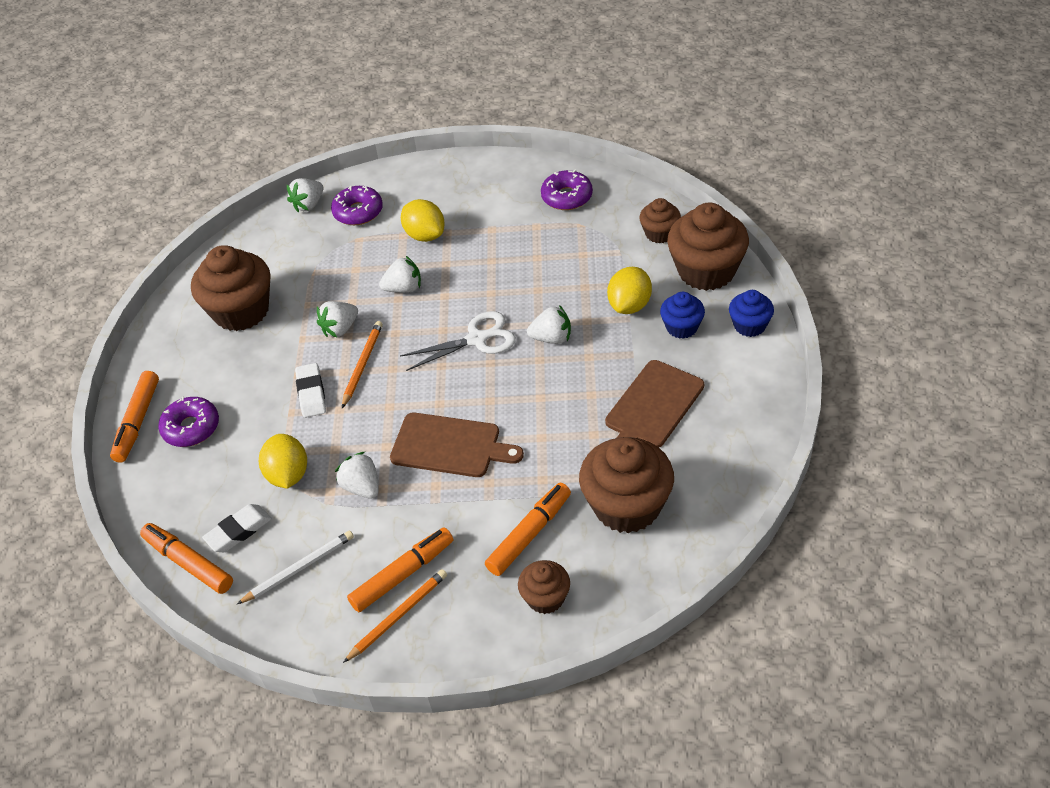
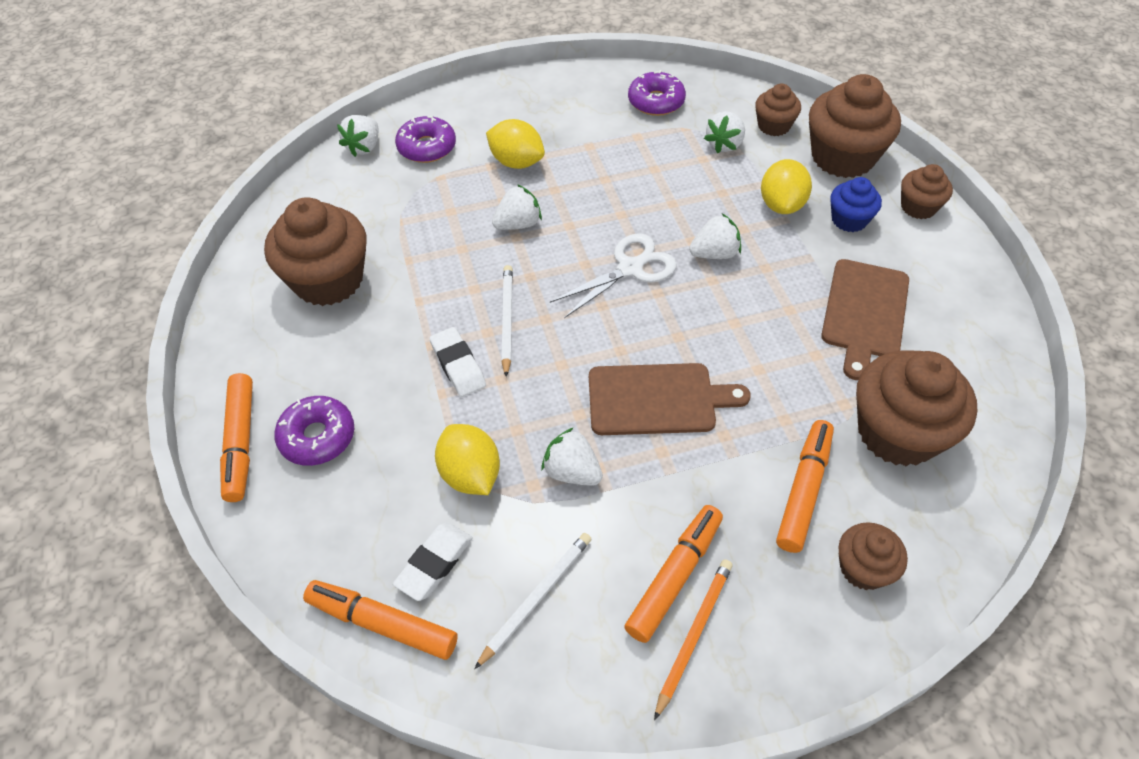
camera: 20 degrees left, 5 degrees up
white strawberry [317,301,358,337] -> white strawberry moved to [704,111,745,153]
orange pencil [342,321,383,408] -> white pencil [501,265,513,377]
blue cupcake [729,290,774,337] -> brown cupcake [901,164,953,219]

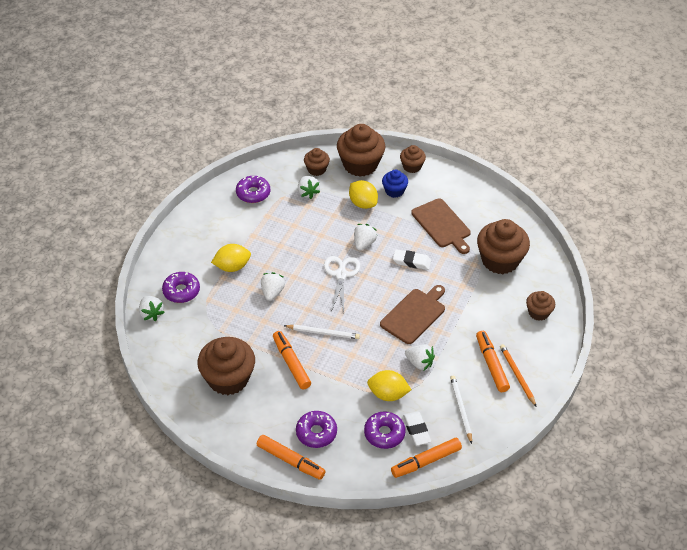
camera: 50 degrees left, 5 degrees down
white eraser [430,327,486,397] -> white eraser moved to [393,249,431,270]
white pencil [501,265,513,377] -> white pencil turned 150 degrees clockwise [284,325,360,339]
white strawberry [541,427,603,486] -> white strawberry turned 135 degrees counterclockwise [405,345,435,370]
orange marker [776,420,834,553] -> orange marker moved to [273,331,311,389]
none -> purple donut [364,411,406,449]

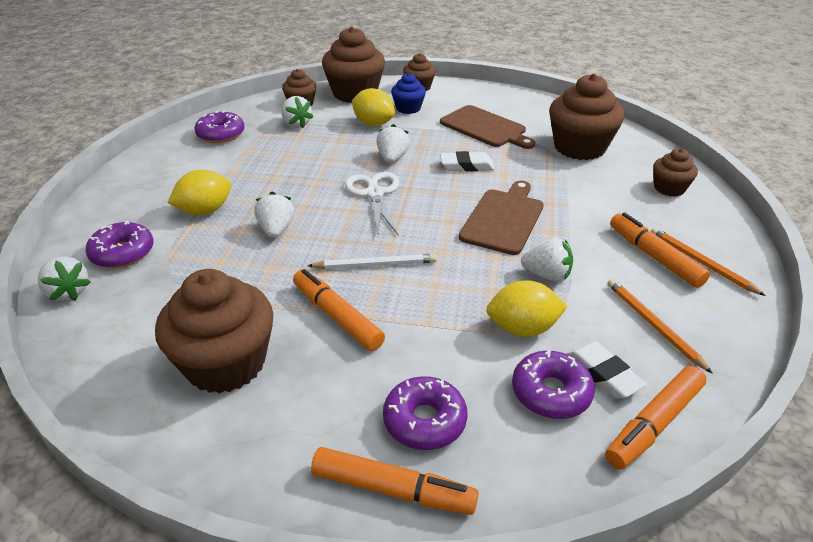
camera: 15 degrees left, 10 degrees down
white pencil [450,376,472,444] -> orange pencil [607,279,713,374]

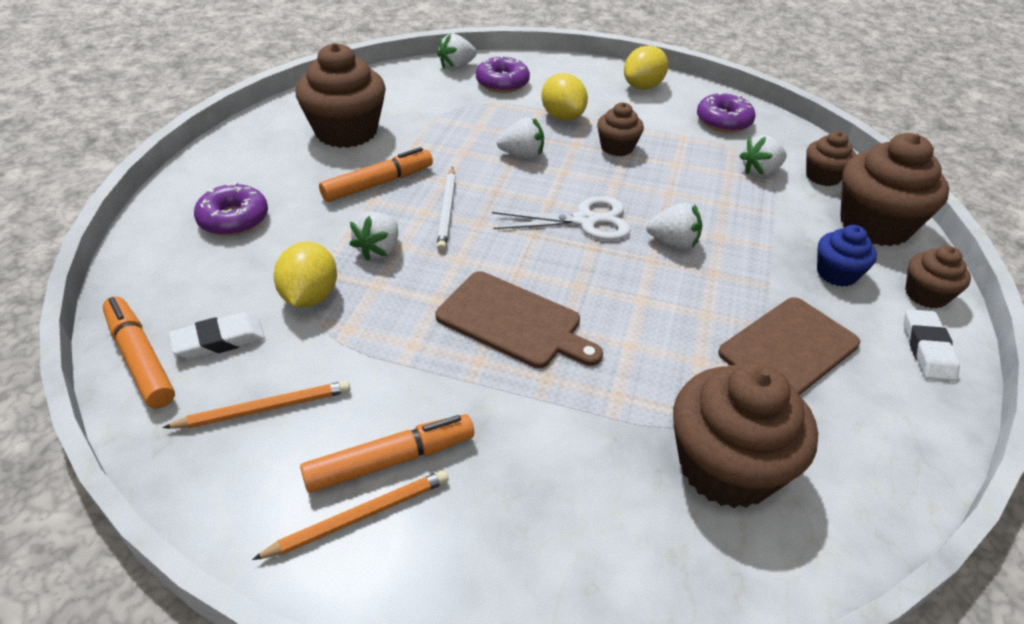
camera: 95 degrees right, 5 degrees up
orange marker [311,447,479,515] -> none
yellow lemon [352,88,395,126] -> yellow lemon moved to [624,45,668,90]
white eraser [440,151,495,172] -> white eraser moved to [904,309,960,381]
purple donut [512,350,595,419] -> none
white strawberry [521,238,573,282] -> white strawberry moved to [349,211,398,261]
brown cupcake [653,148,698,197] -> brown cupcake moved to [597,103,644,156]

